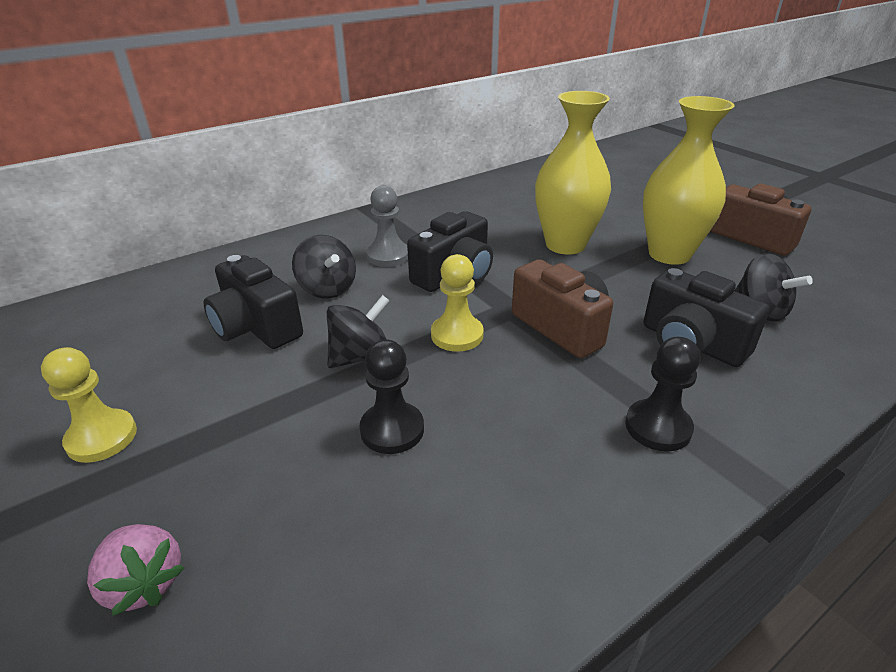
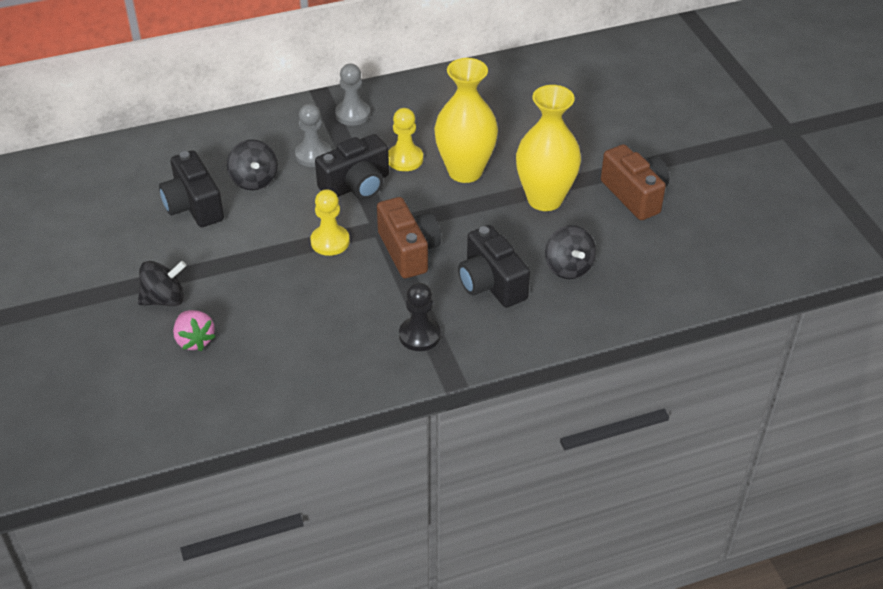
camera: 15 degrees right, 10 degrees up
yellow pawn [41,347,137,463] -> yellow pawn moved to [388,108,423,171]
pink strawberry [87,524,185,616] -> pink strawberry moved to [173,310,216,351]
black spinning top [327,295,390,368] -> black spinning top moved to [138,261,187,306]
black pawn [359,339,424,454] -> none
none -> grey pawn [335,64,370,126]

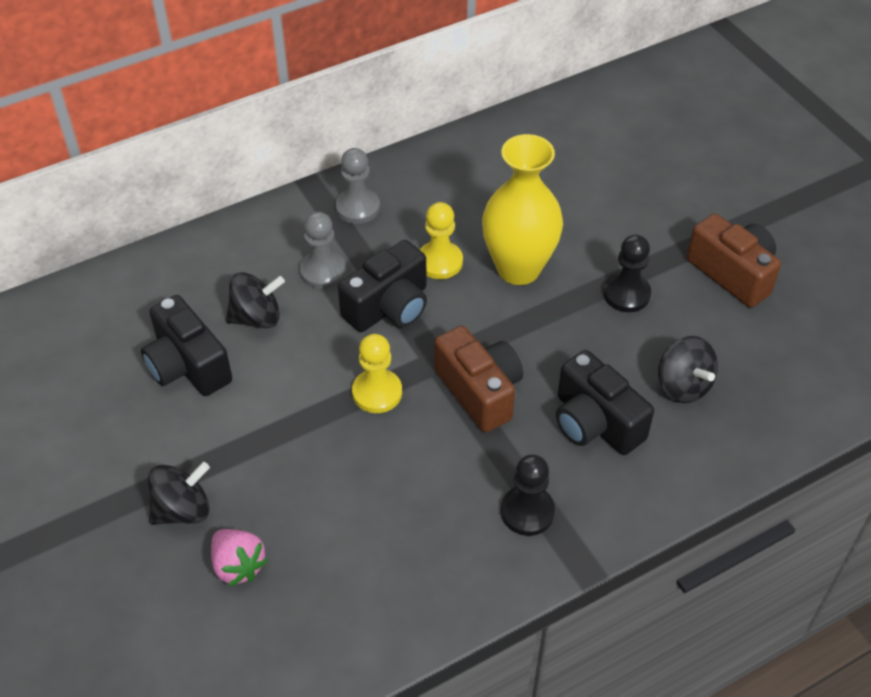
camera: 10 degrees left, 5 degrees up
black spinning top [227,140,278,190] -> black spinning top turned 75 degrees counterclockwise [226,272,285,329]
yellow vase [516,85,581,211] -> black pawn [603,234,651,312]

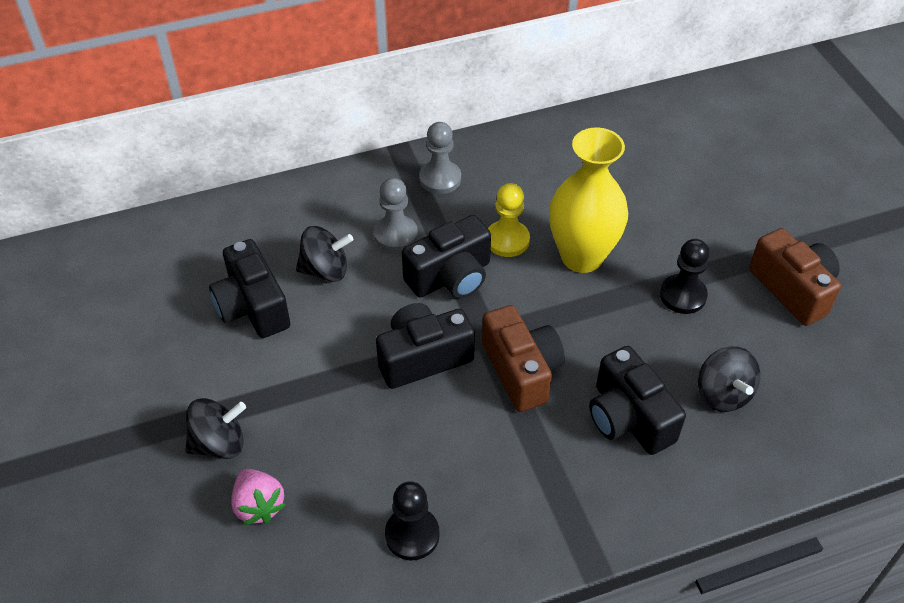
camera: 10 degrees right, 0 degrees up
yellow pawn [352,334,402,413] -> black camera [376,303,475,389]
black pawn [501,454,555,536] -> black pawn moved to [385,481,439,560]

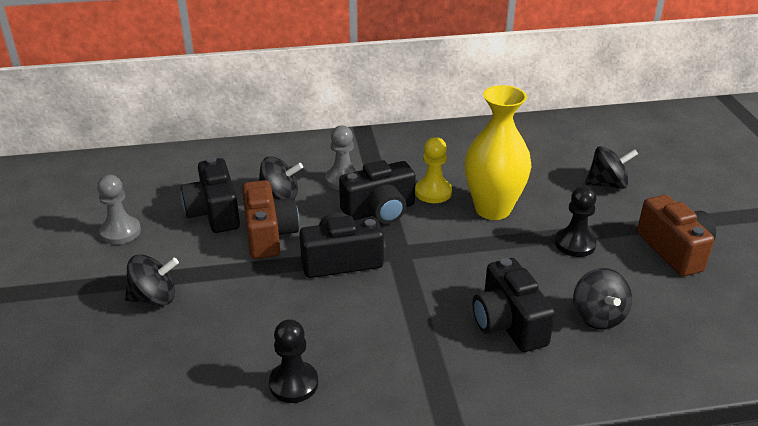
camera: 10 degrees right, 15 degrees down
pink strawberry [231,469,286,525] -> none
grey pawn [419,122,461,194] -> grey pawn moved to [97,175,141,245]
brown camera [482,305,565,412] -> brown camera moved to [242,180,299,259]
none -> black spinning top [585,146,638,189]

